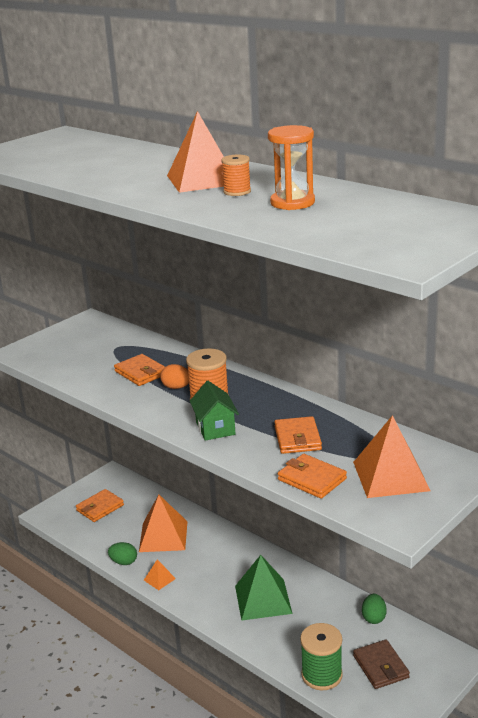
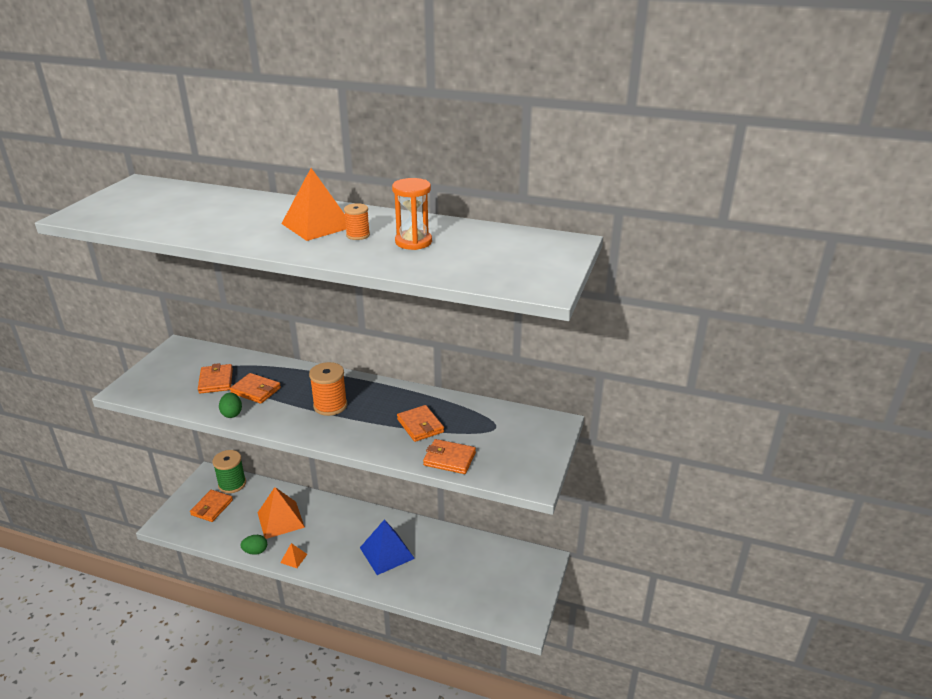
camera: 25 degrees left, 5 degrees up
orange egg [160,364,189,389] -> none
green house [190,381,239,441] -> none
green pyramid [235,555,293,621] -> blue pyramid [360,519,415,575]
green spool [300,623,343,690] -> green spool moved to [212,450,246,493]
orange pyramid [353,415,431,498] -> none
brown wallet [353,640,410,689] -> none
green egg [362,594,386,624] -> green egg moved to [219,393,242,418]
none -> orange wallet [198,363,233,394]

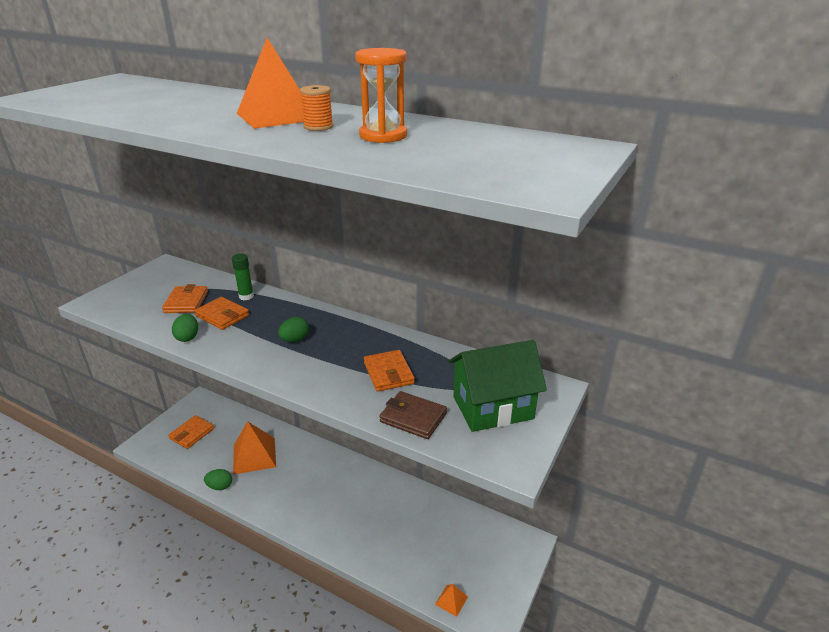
camera: 10 degrees right, 0 degrees up
green spool [212,450,246,493] -> none
orange pyramid [280,543,307,568] -> orange pyramid moved to [435,584,468,617]
orange spool [309,362,347,416] -> green egg [278,317,309,342]
blue pyramid [360,519,415,575] -> none
orange wallet [423,439,476,474] -> brown wallet [379,391,447,439]
none -> green glue stick [232,254,254,300]
none -> green house [449,340,547,432]

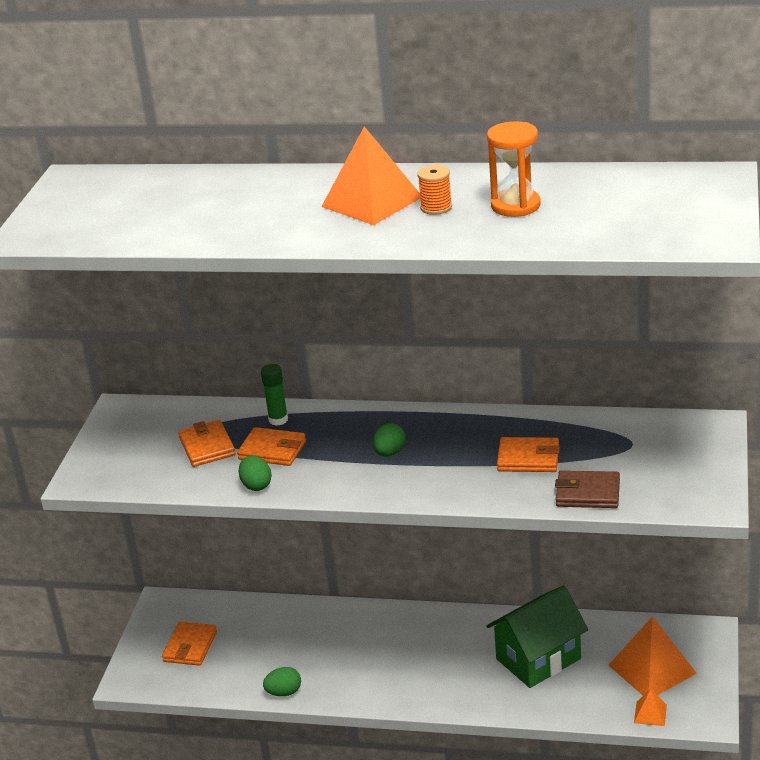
camera: 15 degrees left, 0 degrees up
orange pyramid [233,421,276,475] -> orange pyramid moved to [609,616,697,695]
orange wallet [364,350,415,392] -> orange wallet turned 45 degrees counterclockwise [497,437,560,472]
green house [449,340,547,432] -> green house moved to [486,585,588,688]

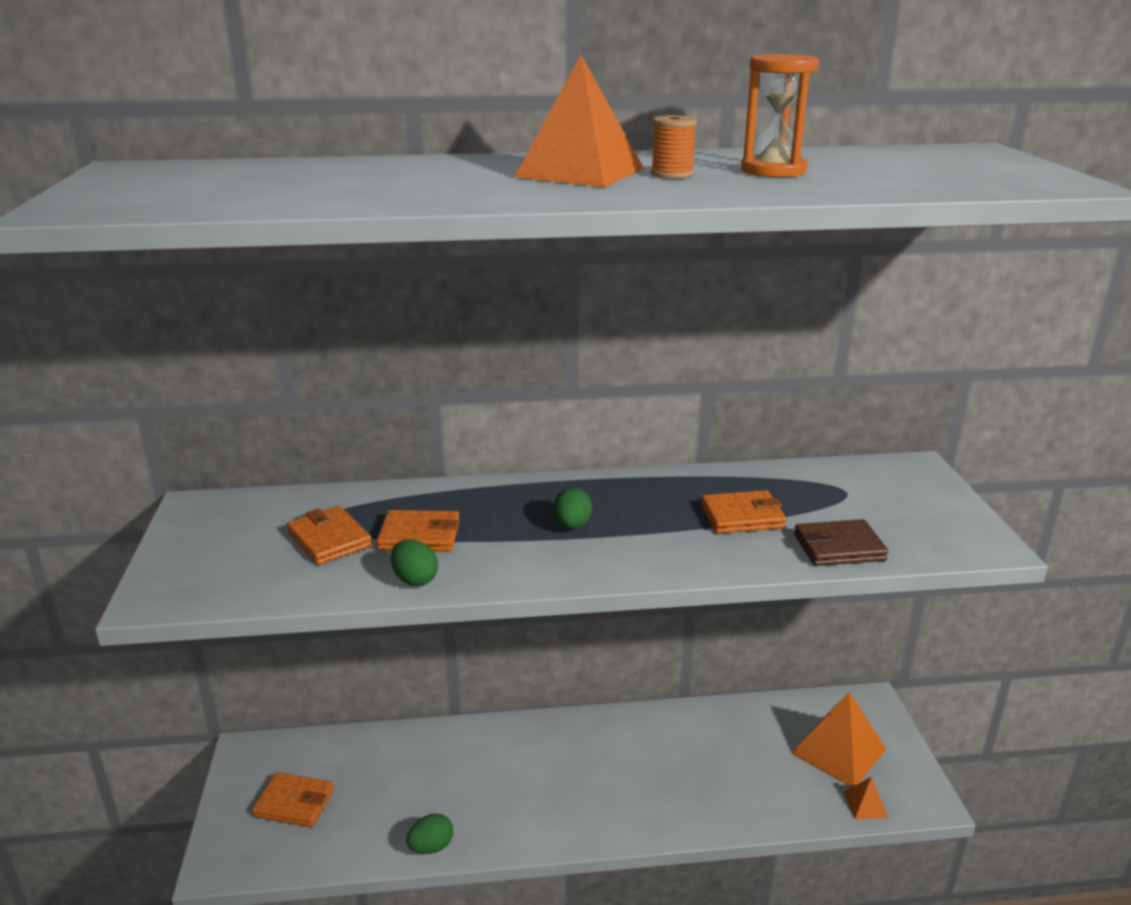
camera: 20 degrees left, 5 degrees down
orange wallet [162,622,217,666] -> orange wallet turned 75 degrees counterclockwise [252,772,334,827]
green glue stick [261,364,288,426] -> none
green house [486,585,588,688] -> none

